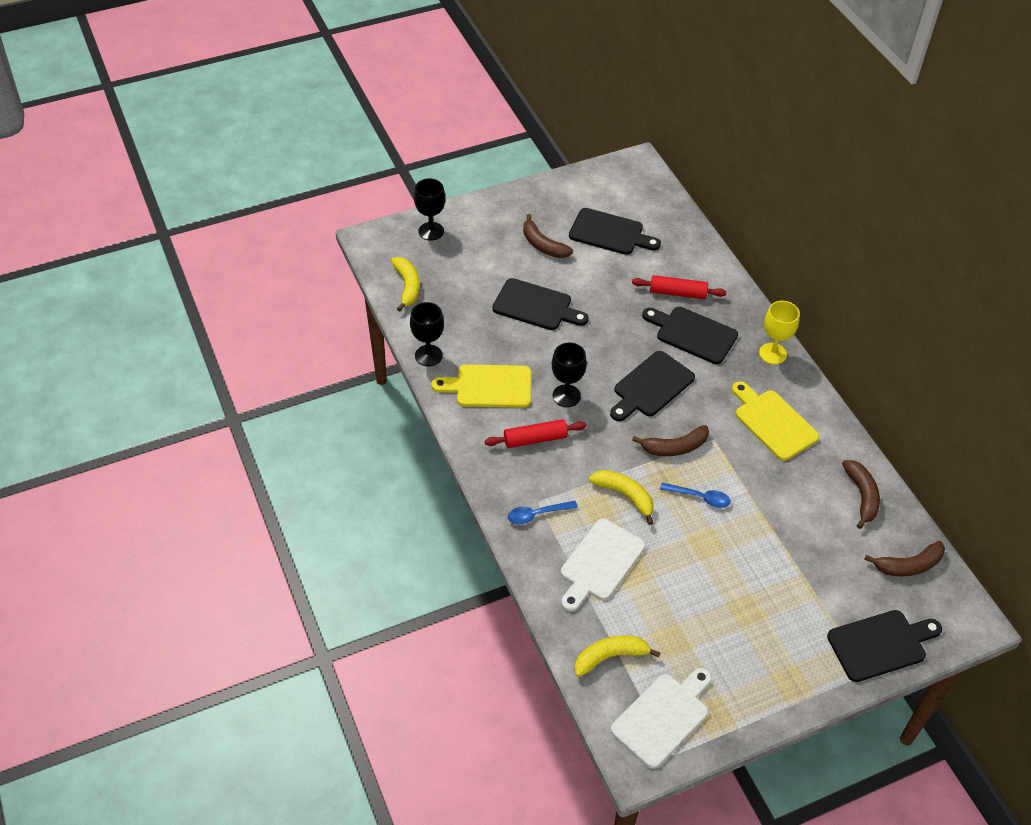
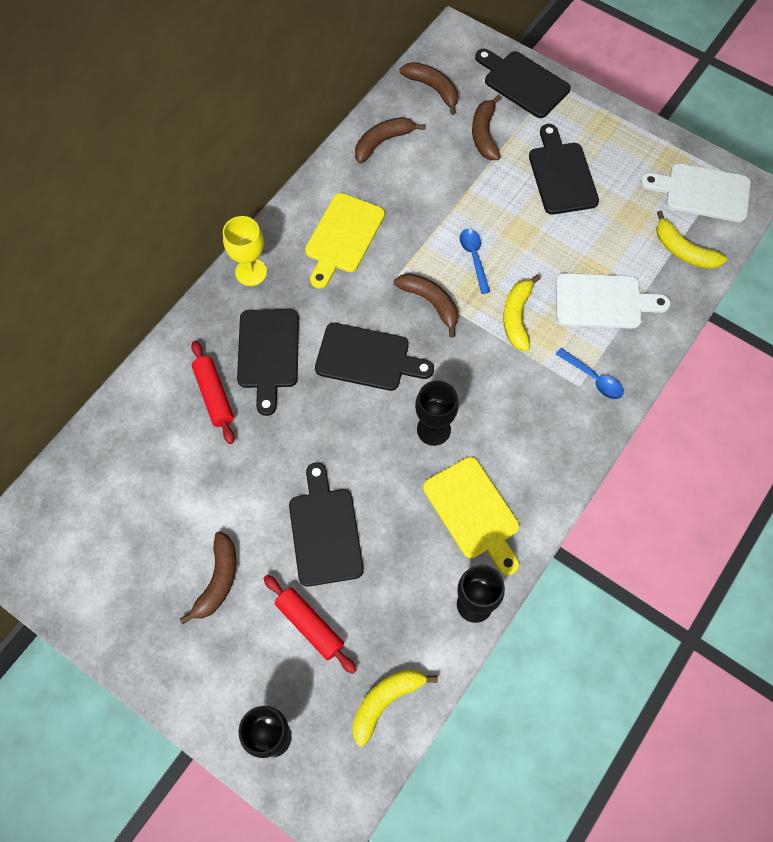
camera: 120 degrees left, 15 degrees up
red rolling pin [485,419,586,448] -> red rolling pin moved to [263,575,357,674]
black cutting board [569,208,661,255] -> black cutting board moved to [529,124,599,215]
none -> brown banana [472,95,501,160]

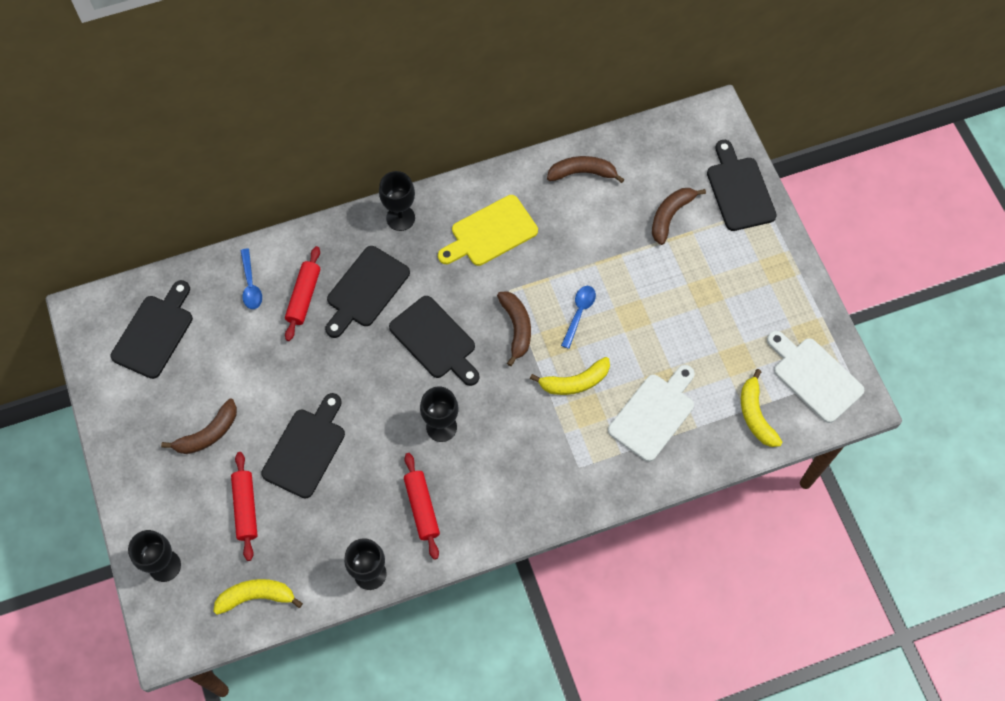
camera: 35 degrees right, 0 degrees up
yellow goblet [223,216,267,286] -> black goblet [379,171,415,231]
brown banana [399,62,458,115] -> none
yellow cutting board [423,457,519,575] -> red rolling pin [404,453,440,560]
yellow banana [503,275,541,351] -> yellow banana turned 150 degrees counterclockwise [530,357,610,395]
black cutting board [529,124,599,215] -> black cutting board moved to [111,280,193,379]
white cutting board [556,273,671,329] -> white cutting board turned 90 degrees counterclockwise [608,365,695,462]
blue spoon [556,348,624,399] -> blue spoon moved to [240,248,262,309]

